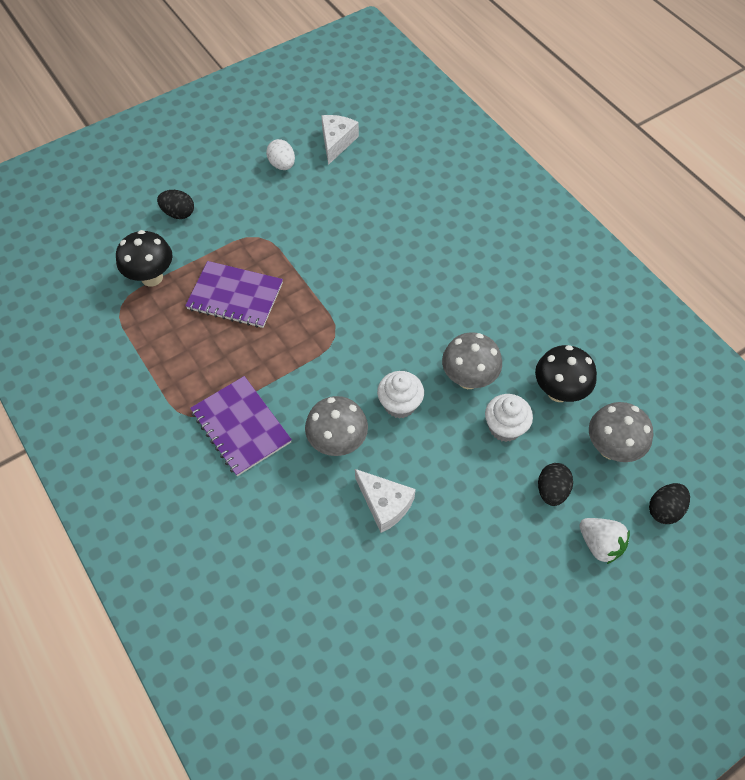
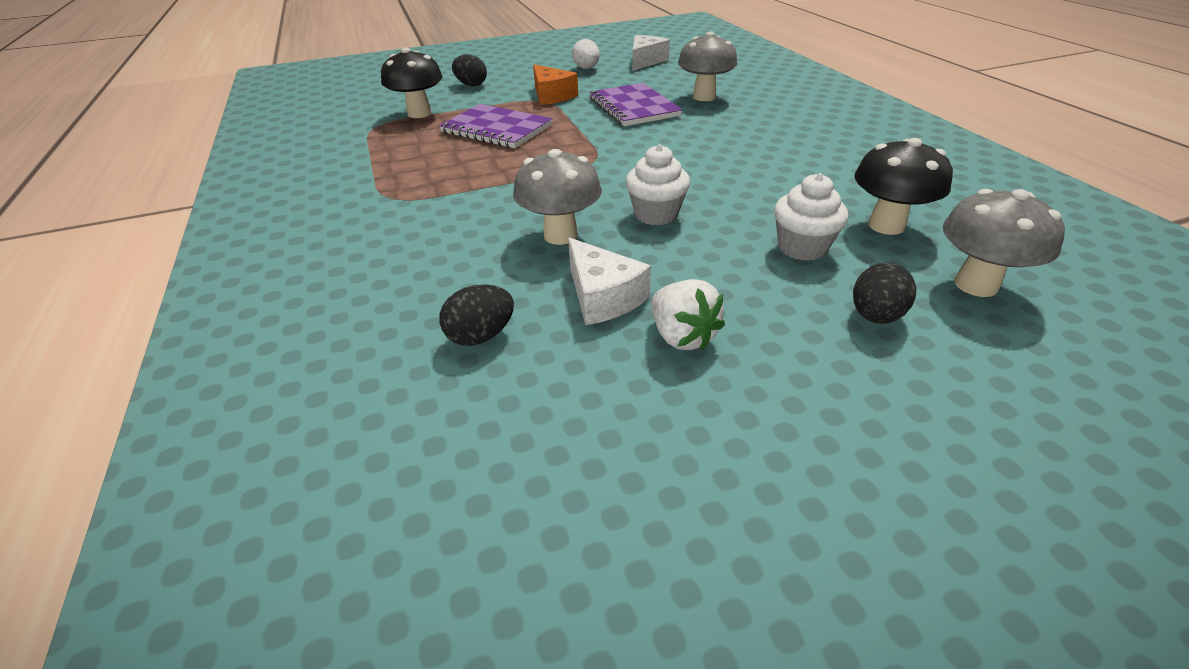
camera: 15 degrees right, 20 degrees down
purple notebook [190,376,292,476] -> purple notebook moved to [589,83,683,126]
grey mushroom [442,332,502,389] -> grey mushroom moved to [678,31,737,101]
white strawberry [579,518,630,564] -> white strawberry moved to [651,279,725,350]
black egg [649,483,690,524] -> black egg moved to [439,285,514,346]
none -> orange cheese [533,64,578,105]

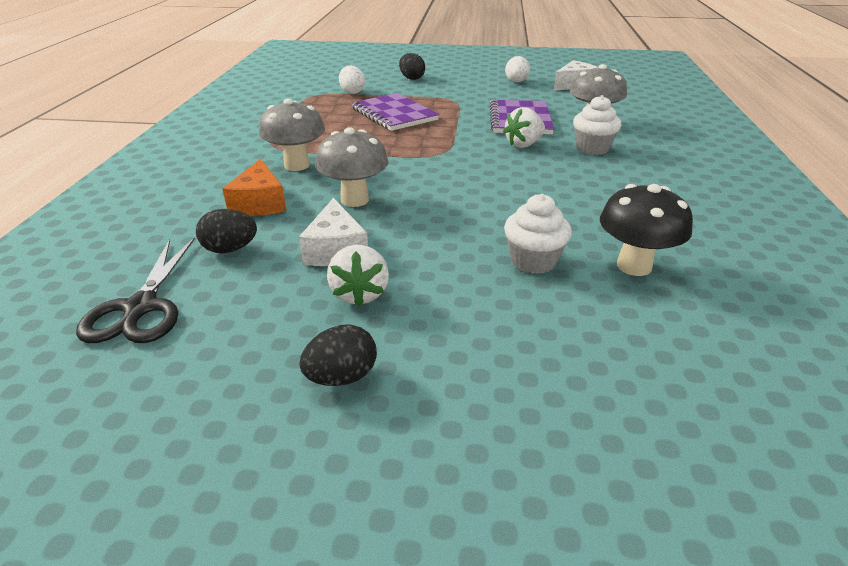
camera: 25 degrees right, 5 degrees down
black mushroom [381,47,442,118] -> white egg [339,66,365,94]
orange cheese [533,64,578,105] -> orange cheese moved to [222,159,286,216]
white cupcake [626,144,690,225] -> white cupcake moved to [573,95,621,155]
black egg [853,263,916,324] -> black egg moved to [299,324,377,386]
grey mushroom [943,189,1065,297] -> grey mushroom moved to [259,98,325,171]
none -> black scissors [76,237,195,343]
none -> white strawberry [503,107,545,148]

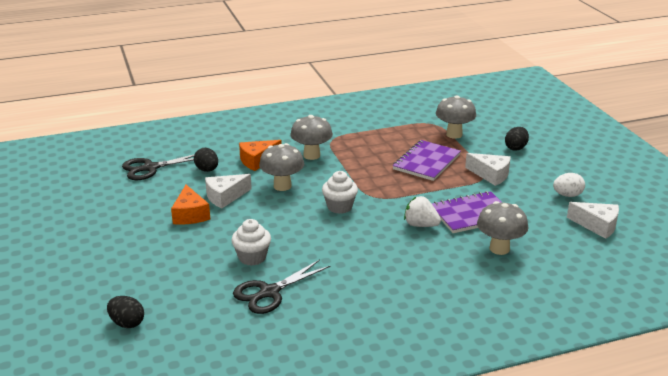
camera: 65 degrees right, 5 degrees down
black egg [299,324,377,386] -> black egg moved to [107,296,144,328]
white strawberry [327,245,389,307] -> orange cheese [171,185,210,225]
white egg [339,66,365,94] -> grey mushroom [436,95,476,139]
white cupcake [573,95,621,155] -> white cupcake moved to [322,171,358,214]
black mushroom [600,184,693,276] -> black scissors [233,259,331,314]
none -> white cheese [465,153,511,186]

